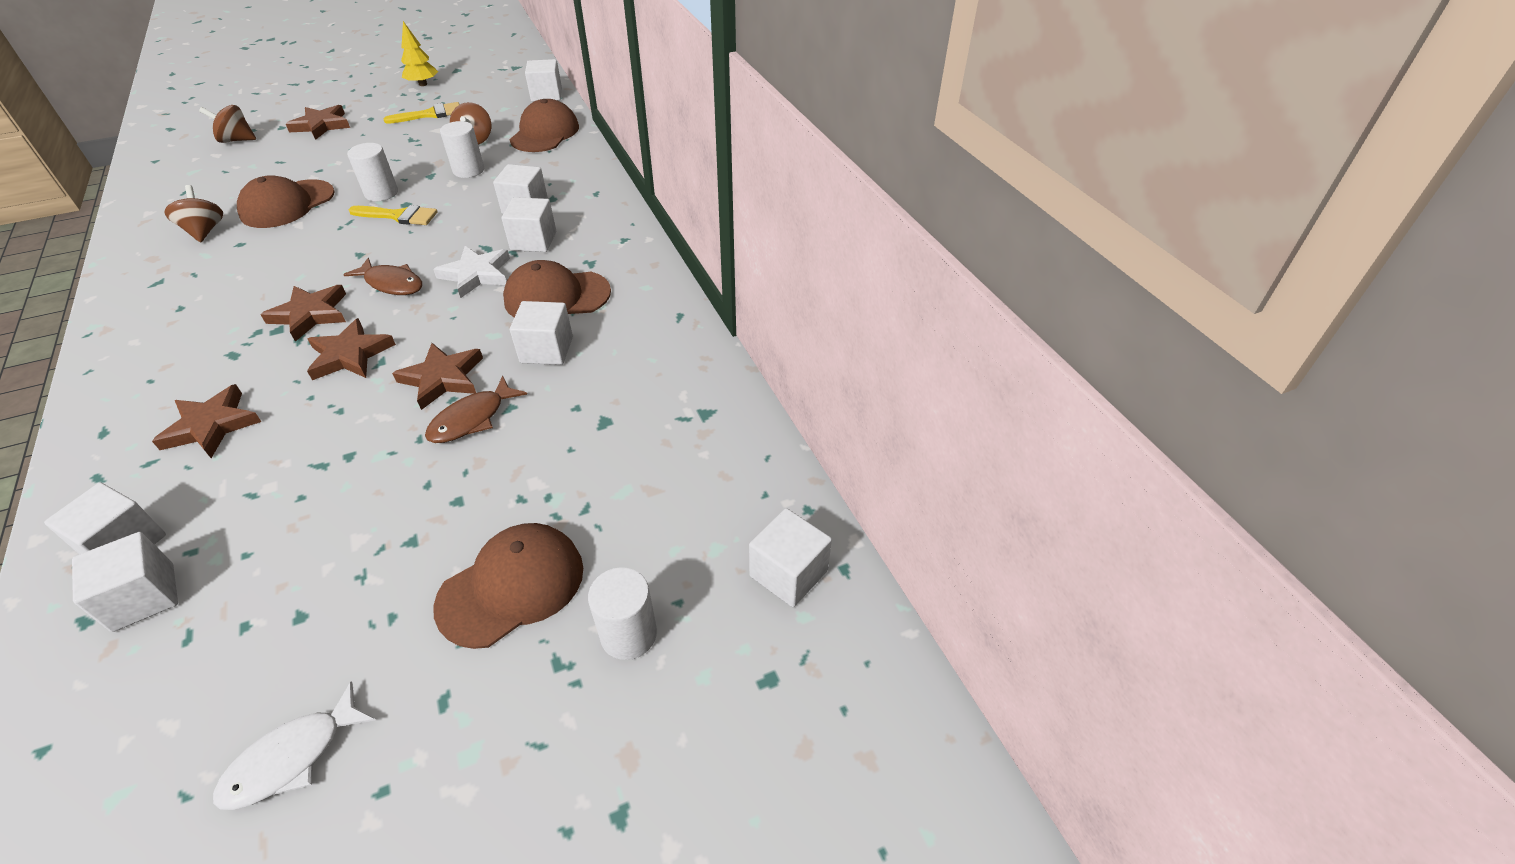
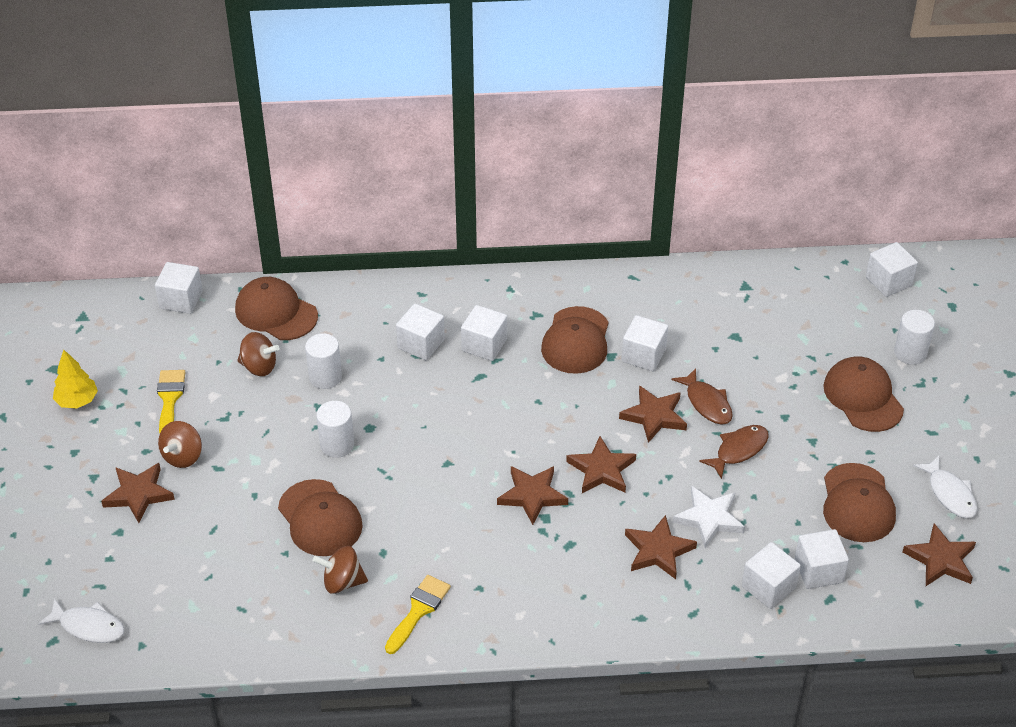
camera: 70 degrees left, 0 degrees up
brown spinning top [199,105,256,143] -> brown spinning top moved to [158,421,202,468]
brown fish [343,258,422,295] -> brown fish moved to [699,425,769,479]
yellow brush [348,205,438,225] -> yellow brush moved to [385,575,451,654]
white star [433,246,510,298] -> white star moved to [672,486,745,548]
none -> white fish [38,598,125,643]
none -> brown cap [823,463,896,542]
none -> brown star [903,523,976,586]

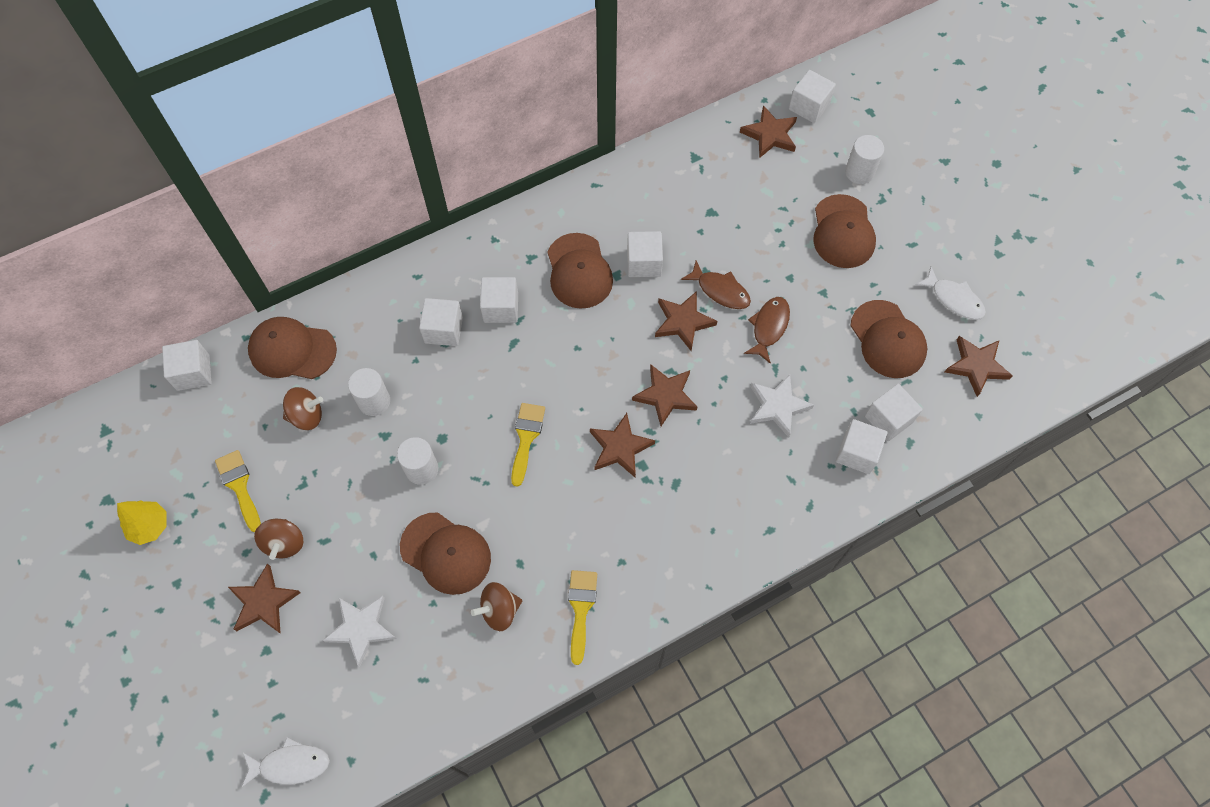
camera: 25 degrees left, 20 degrees up
brown star [625,515,697,579] -> brown star moved to [740,105,797,158]
brown cap [823,356,904,432] -> brown cap turned 135 degrees counterclockwise [813,194,876,268]
none -> white star [323,596,396,667]
none -> yellow brush [511,403,545,487]

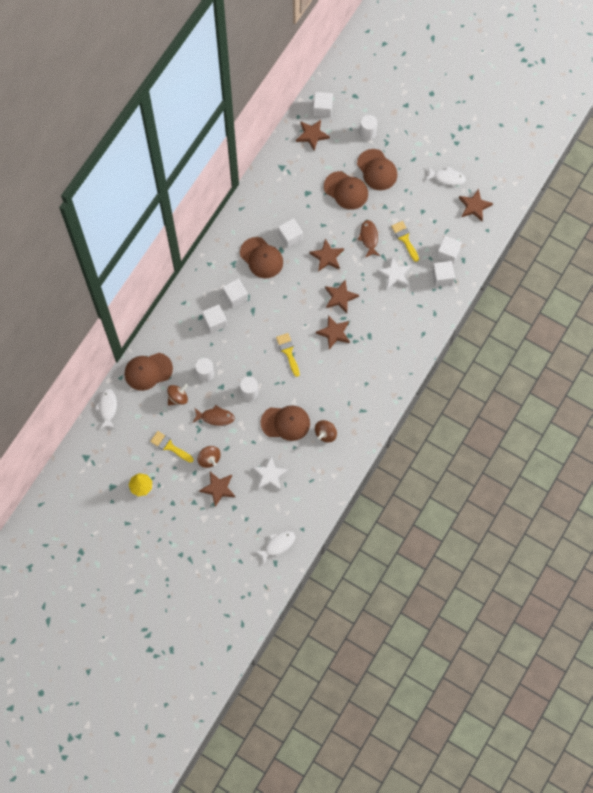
camera: 30 degrees left, 5 degrees up
white cube [162,340,211,391] -> white fish [95,389,117,429]
yellow brush [568,570,597,665] -> yellow brush moved to [391,221,419,262]
brown fish [681,260,751,309] -> brown fish moved to [193,405,235,426]
brown cap [851,300,927,378] -> brown cap moved to [324,171,368,210]

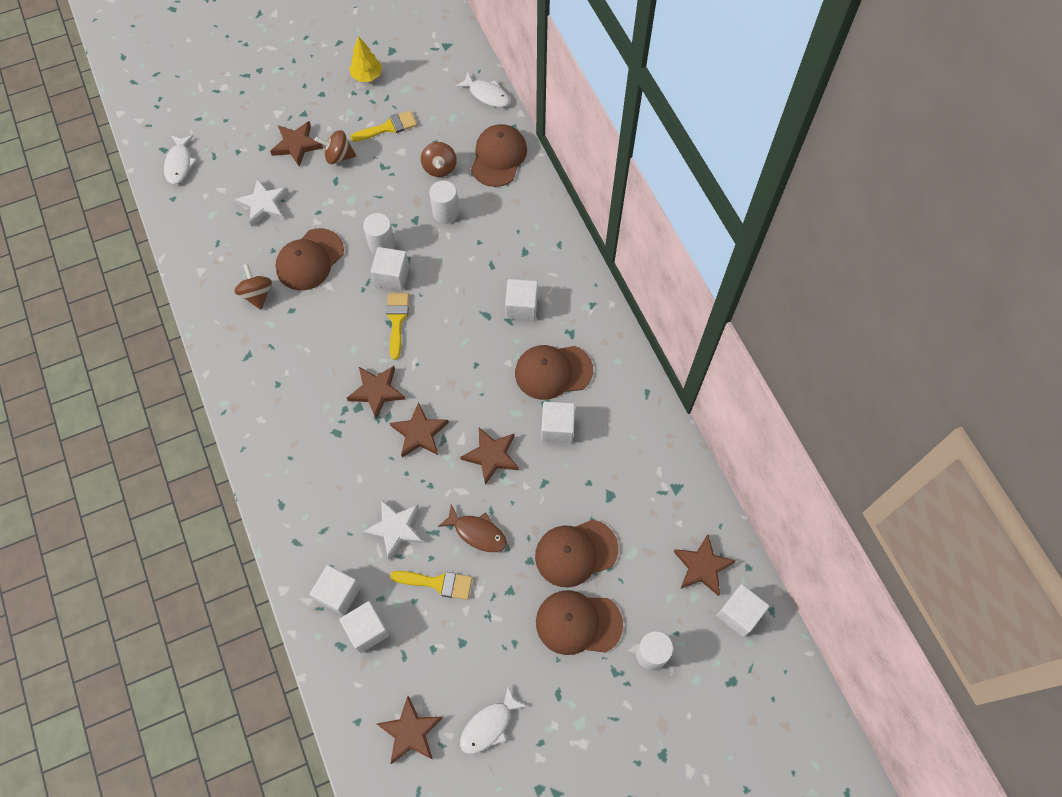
camera: 125 degrees right, 5 degrees down
brown fish [193,405,235,426] -> none
white cube [202,304,227,334] -> white cube moved to [371,247,409,291]
yellow brush [276,333,300,377] -> yellow brush turned 105 degrees counterclockwise [386,293,409,360]

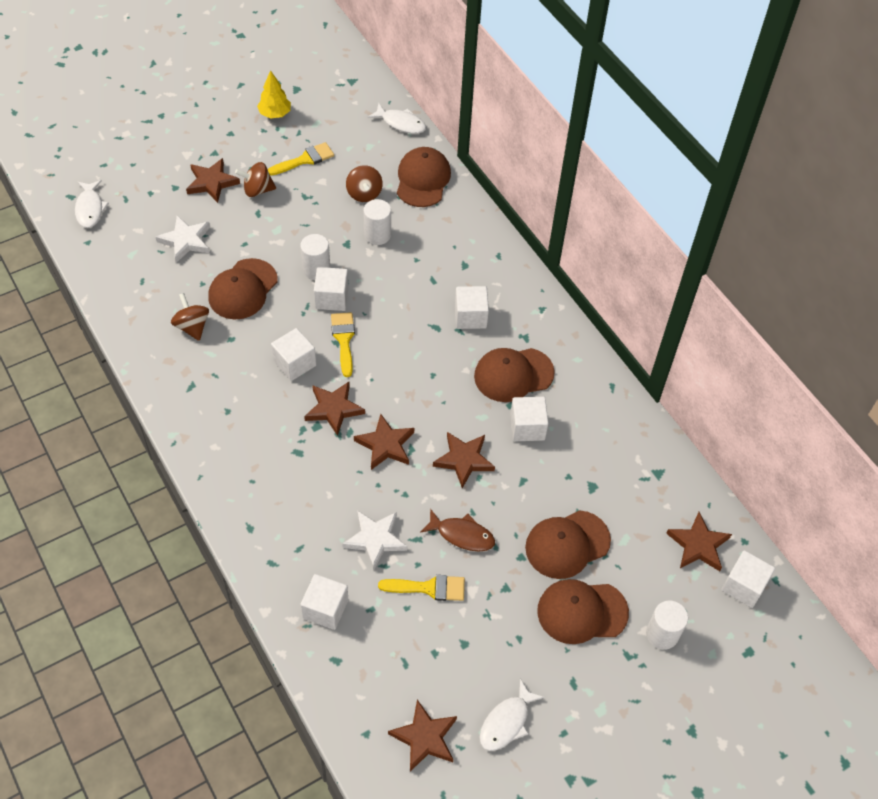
camera: 10 degrees left, 10 degrees down
white cube [339,601,390,653] -> white cube moved to [271,328,316,381]

